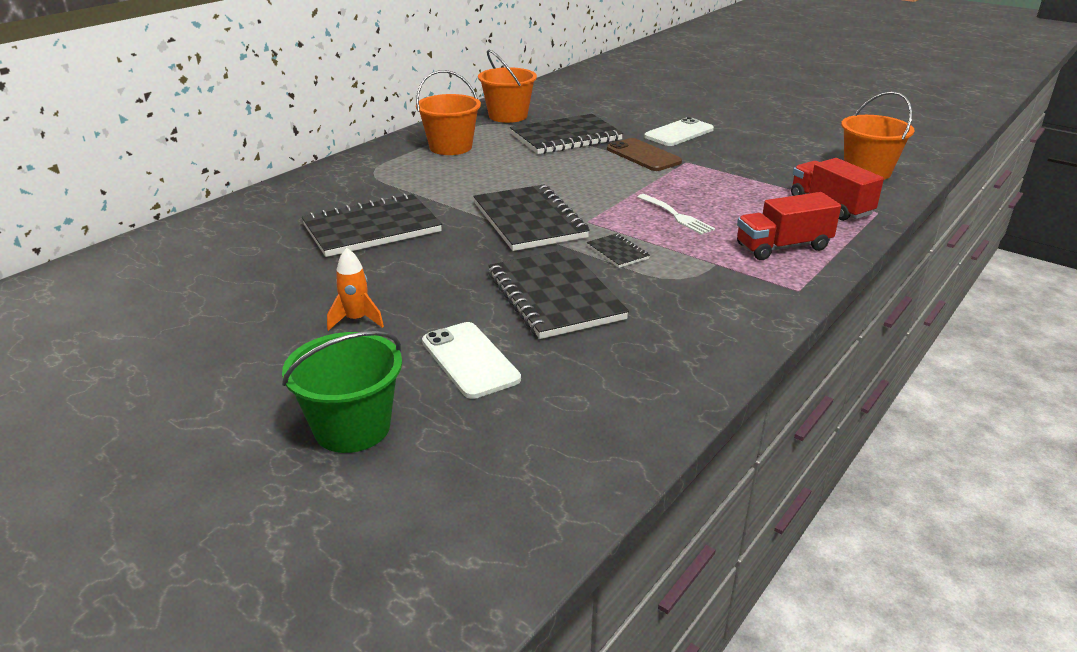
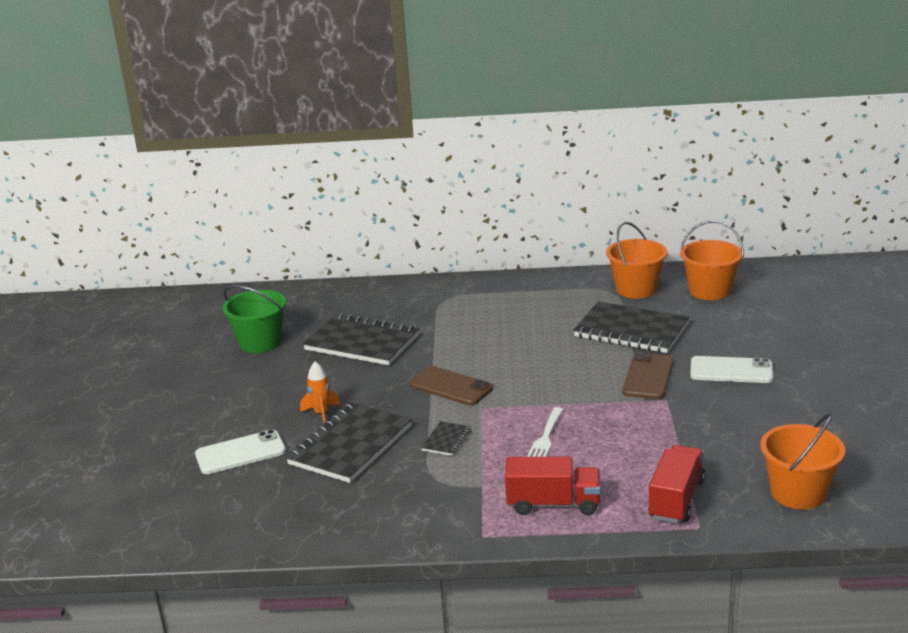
camera: 55 degrees right, 5 degrees down
green bucket [282,331,402,453] -> green bucket moved to [223,285,286,353]
orange rocket [327,248,384,331] -> orange rocket moved to [300,361,341,424]
orange bucket [416,70,481,155] -> orange bucket moved to [680,220,744,300]
white phone [422,322,521,399] -> white phone turned 45 degrees clockwise [195,429,286,474]
black notebook [474,185,590,251] -> brown phone [410,366,493,406]
red truck [737,192,841,260] -> red truck turned 150 degrees clockwise [505,457,601,515]

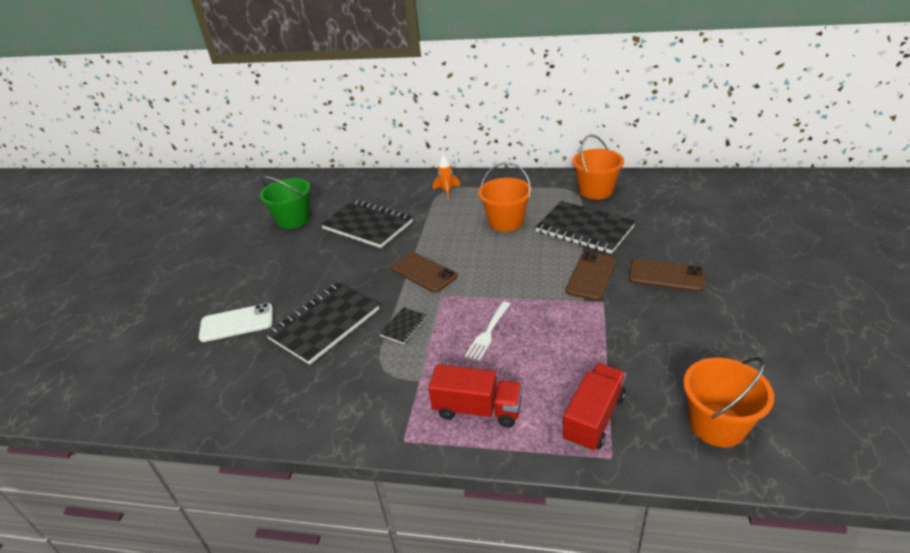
camera: 10 degrees right, 10 degrees up
orange rocket [300,361,341,424] -> orange rocket moved to [433,154,460,199]
orange bucket [680,220,744,300] -> orange bucket moved to [478,162,532,232]
white phone [690,356,773,383] -> brown phone [629,259,705,292]

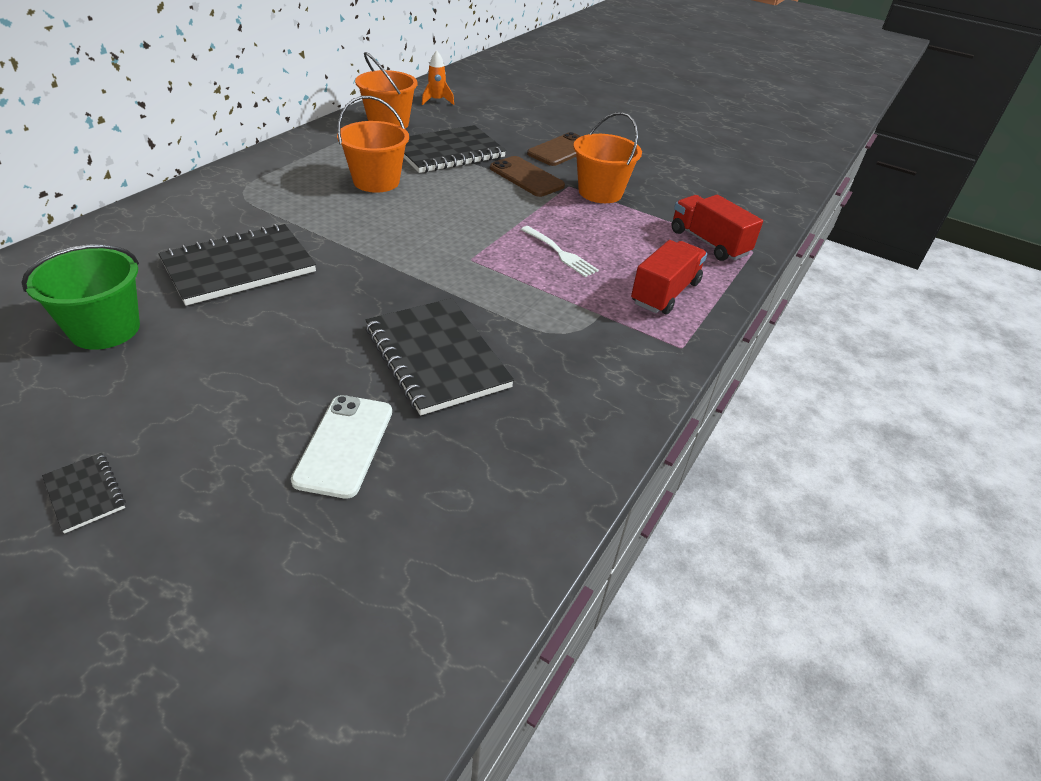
camera: 75 degrees left, 5 degrees up
black notebook [379,307,427,344] -> black notebook moved to [42,453,126,534]
brown phone [391,252,457,293] -> none
orange rocket [433,154,460,199] -> orange rocket moved to [422,50,454,105]
orange bucket [683,357,774,447] -> orange bucket moved to [573,112,642,203]

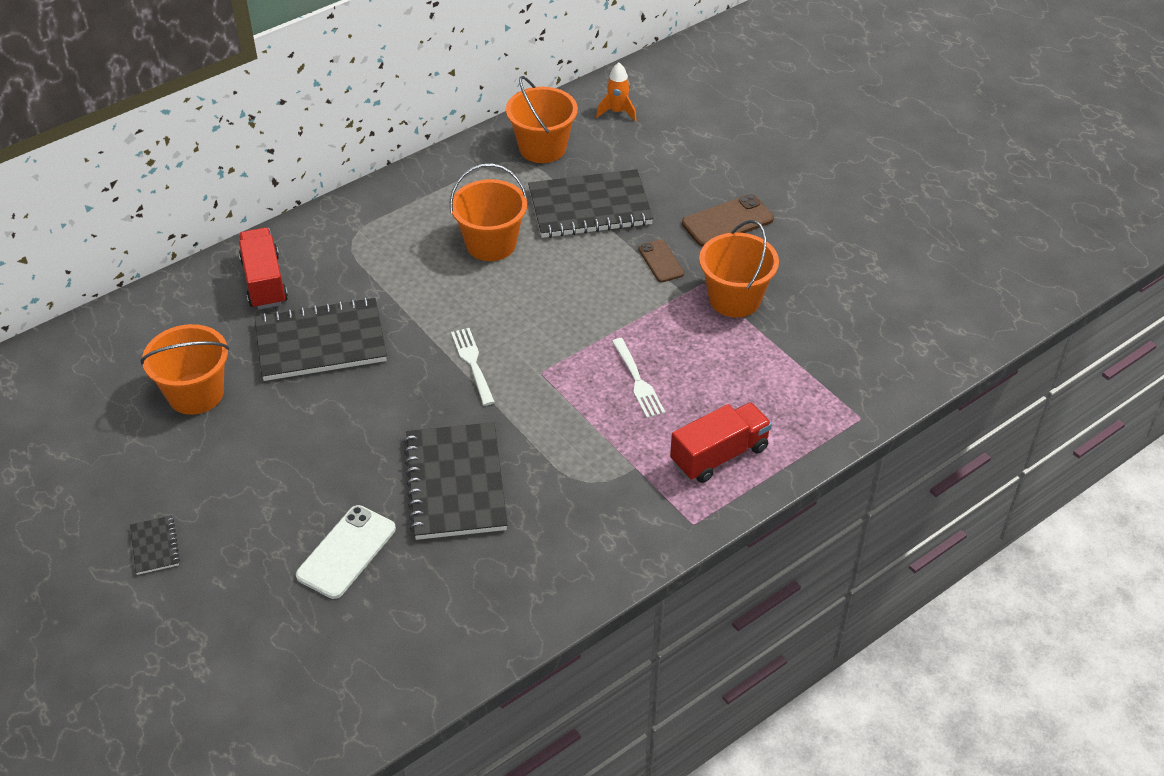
camera: 25 degrees right, 5 degrees up
green bucket [21,244,140,350] -> orange bucket [141,324,229,415]
brown phone [490,156,565,197] -> brown phone [638,239,684,282], size x0.63
red truck [671,195,763,261] -> red truck moved to [238,227,288,309]
none -> white fork [451,328,495,406]

